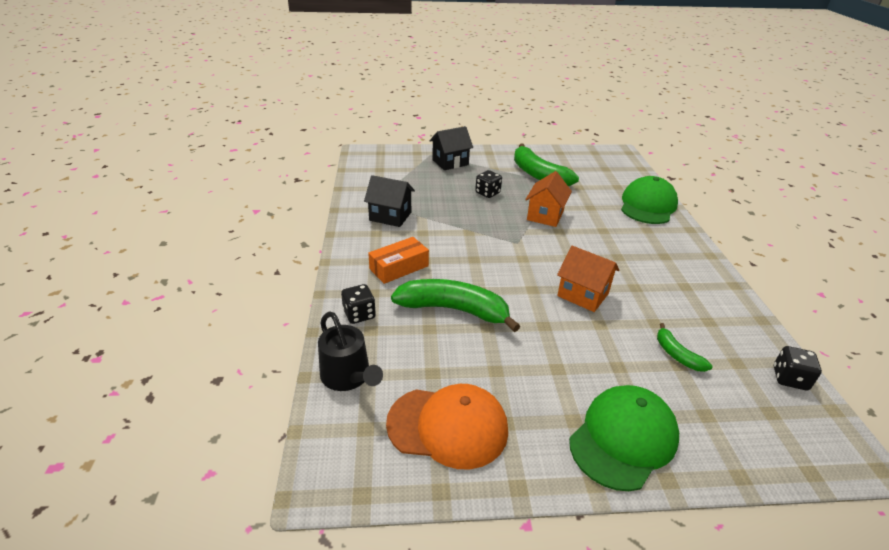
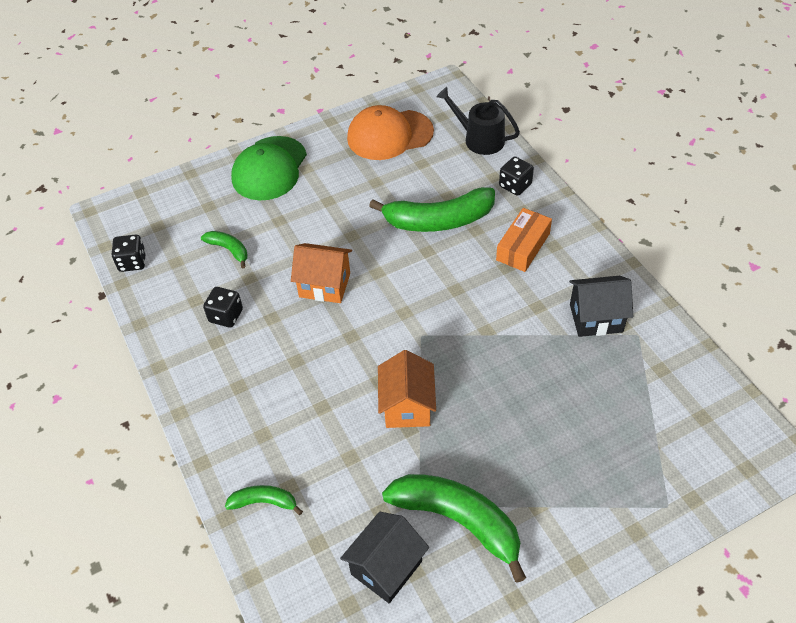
camera: 160 degrees right, 15 degrees up
black house [430,126,473,170] -> black house moved to [340,512,429,603]
black dice [475,170,502,198] -> black dice moved to [203,287,243,328]
green cap [621,176,678,224] -> green banana [225,485,303,515]

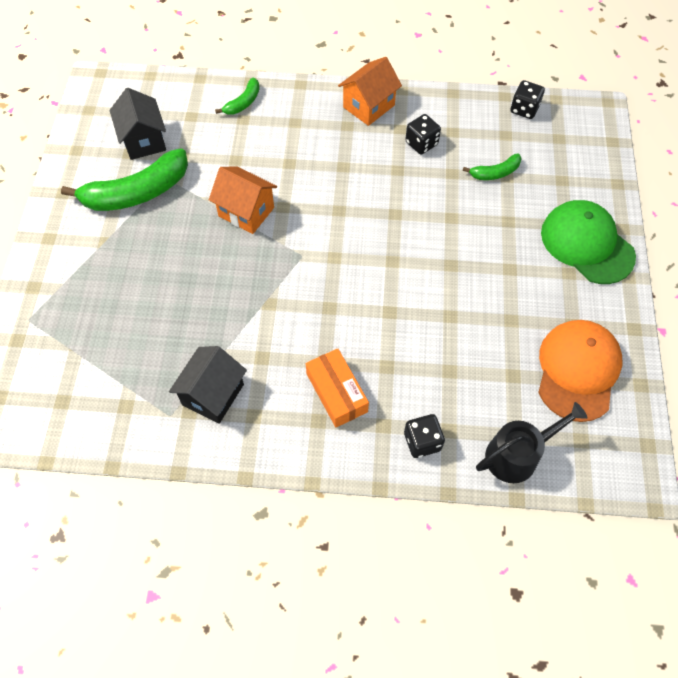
camera: 120 degrees right, 10 degrees up
orange house [291,243,352,303] -> orange house moved to [338,57,402,126]
green banana [369,187,495,232] -> none

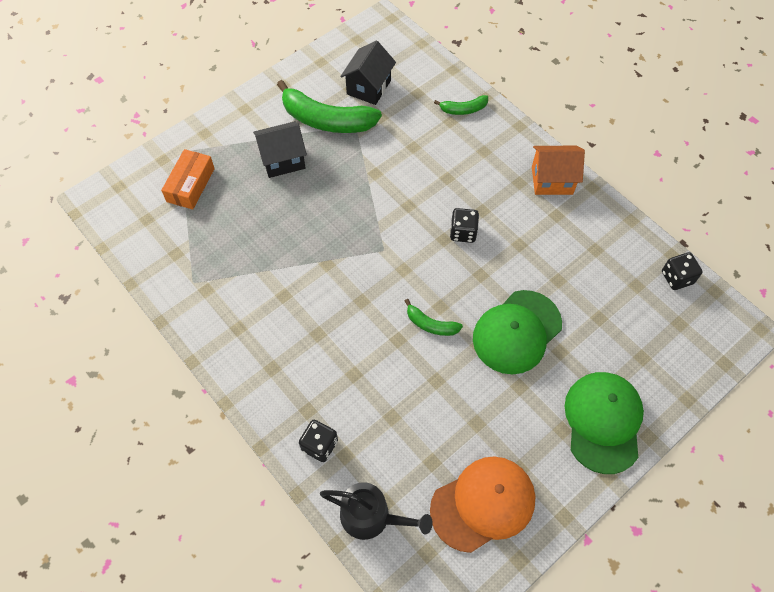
camera: 45 degrees right, 0 degrees up
black house [169,346,247,424] -> black house moved to [253,121,307,178]
orange house [209,166,277,234] -> none
orange box [306,349,369,427] -> orange box moved to [161,149,215,209]
black dice [405,114,441,155] -> black dice moved to [450,208,479,243]
green banana [463,153,522,180] -> green banana moved to [405,299,463,336]
none -> green cap [473,290,562,374]

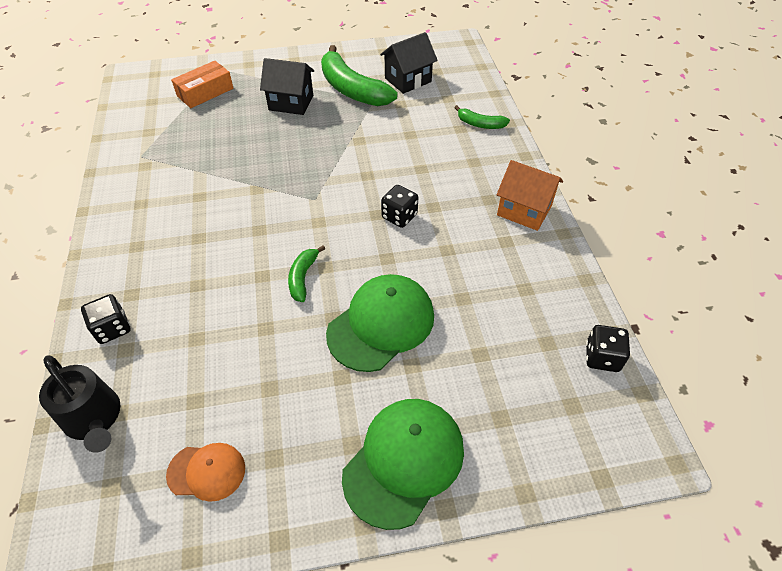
camera: 30 degrees right, 10 degrees down
green banana [405,299,463,336] -> green banana turned 45 degrees clockwise [288,245,325,302]
orange cap [430,457,535,553] -> orange cap [166,443,245,502], size x0.56
green cap [473,290,562,374] -> green cap turned 150 degrees clockwise [326,274,434,372]

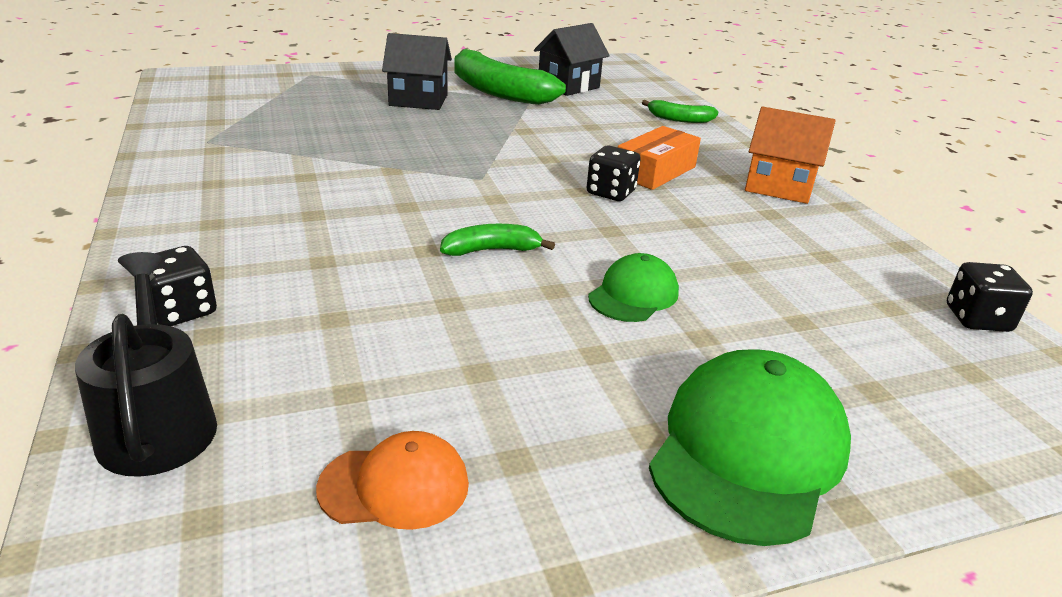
camera: 10 degrees left, 20 degrees down
black watering can [39,356,120,453] -> black watering can turned 150 degrees counterclockwise [75,252,217,477]
orange box [171,61,233,108] -> orange box moved to [618,126,701,190]
green banana [288,245,325,302] -> green banana turned 75 degrees clockwise [440,224,555,256]
green cap [326,274,434,372] -> green cap [588,253,679,322], size x0.56

